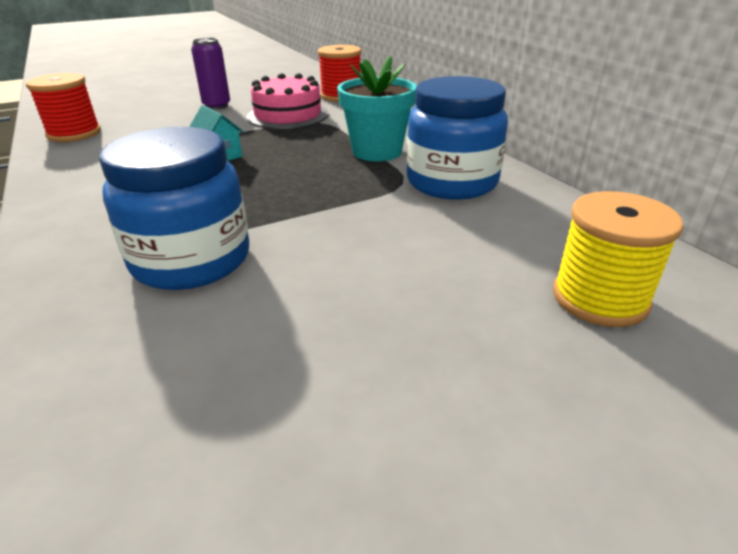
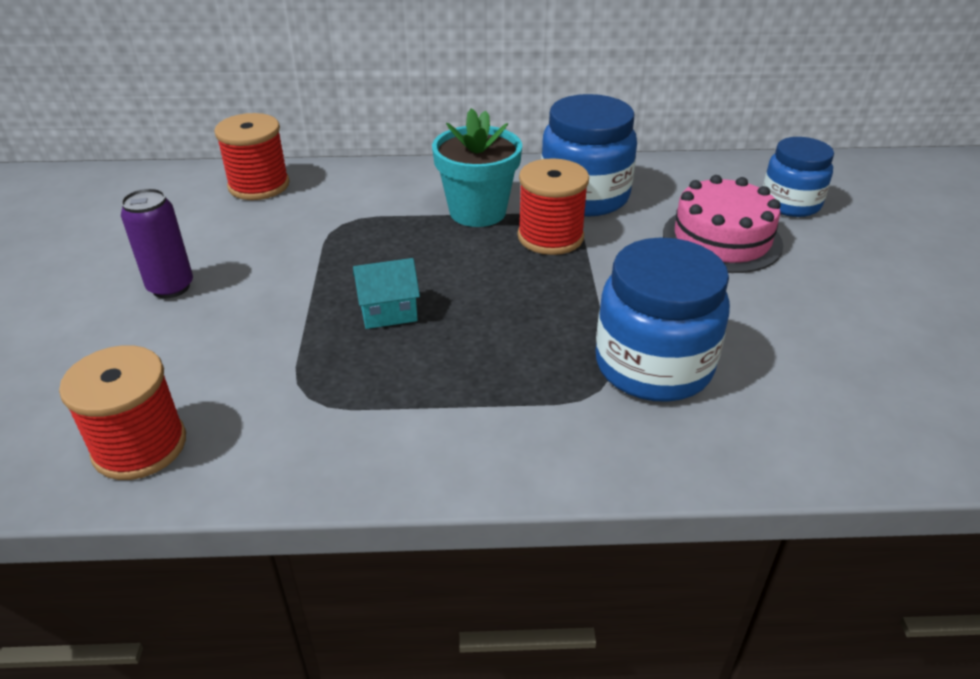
camera: 65 degrees left, 5 degrees up
pink cake [247,73,329,129] -> pink cake moved to [663,175,783,273]
yellow spool [553,191,684,327] -> blue jar [763,137,834,217]
none -> red spool [518,158,589,255]

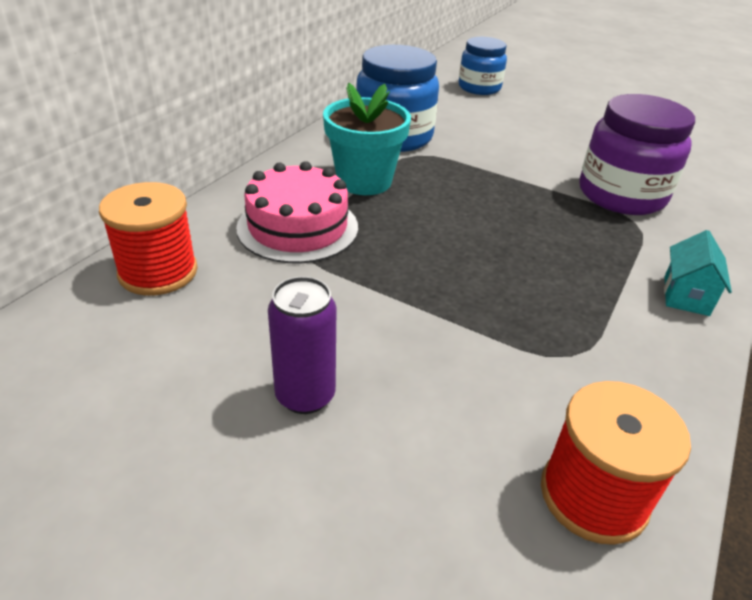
camera: 60 degrees left, 0 degrees up
turquoise house [353,258,420,329] -> turquoise house moved to [664,230,732,316]
red spool [518,158,589,255] -> none
blue jar [596,238,730,402] -> purple jar [579,94,695,215]
pink cake [663,175,783,273] -> pink cake moved to [236,161,358,263]

